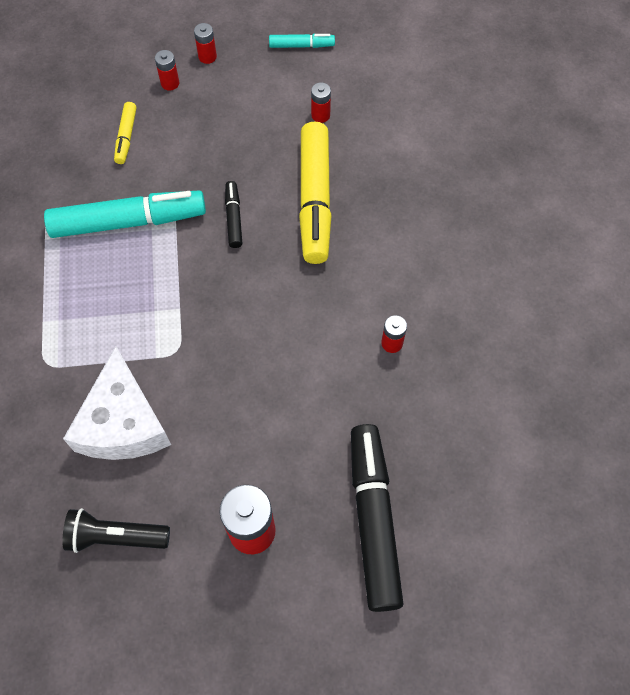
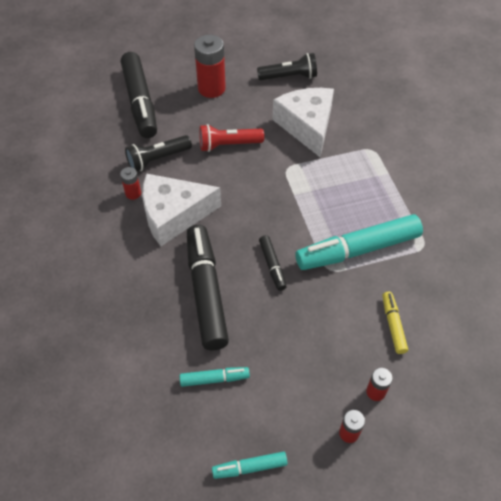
camera: 170 degrees right, 10 degrees down
yellow marker [299,121,332,264] -> black marker [187,225,229,350]
red battery [311,82,331,123] -> turquoise marker [180,367,250,387]
none -> black flashlight [125,135,192,171]
none -> white cheese [142,173,221,246]
none -> red flashlight [199,124,264,152]

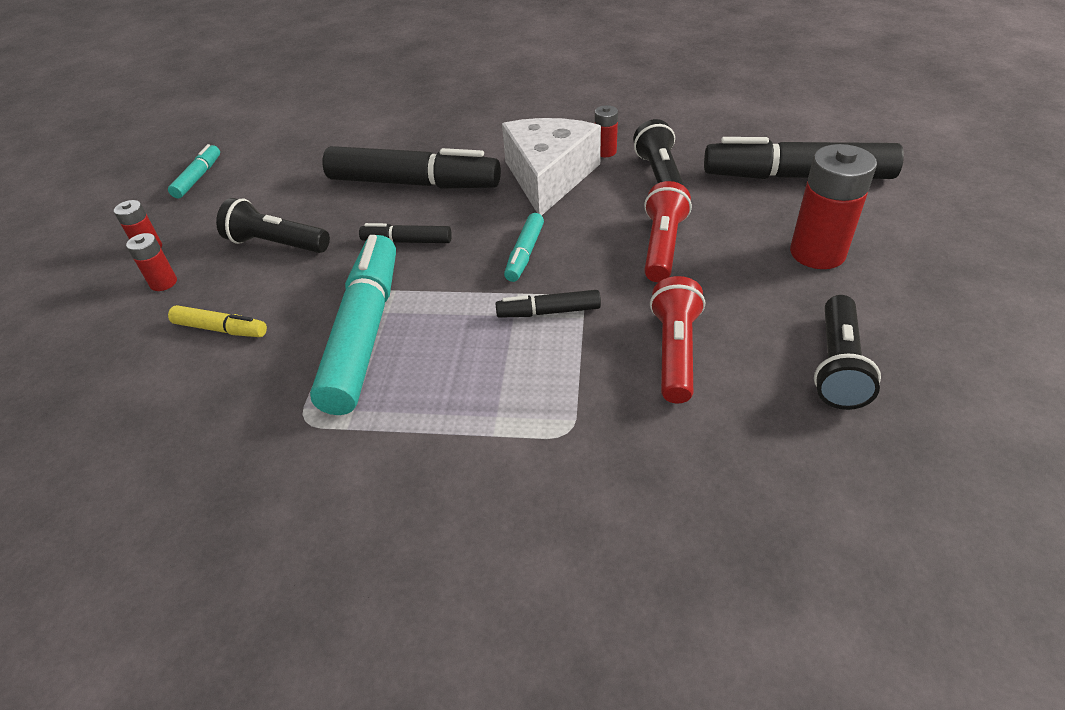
camera: 115 degrees right, 10 degrees down
turquoise marker [180,367,250,387] -> turquoise marker moved to [504,213,544,282]
white cheese [272,88,334,157] -> red flashlight [650,276,705,403]
none -> black flashlight [216,198,330,253]
none -> black marker [496,290,601,318]

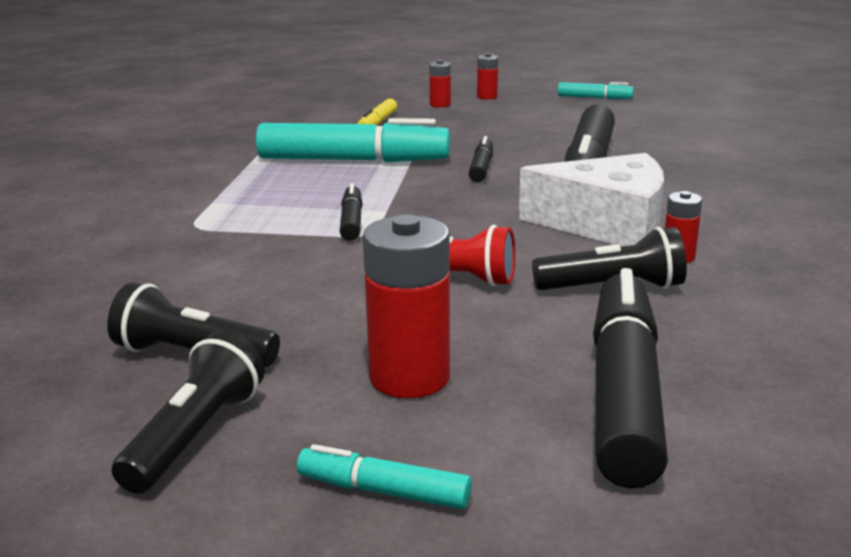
camera: 90 degrees right, 20 degrees down
black flashlight [216,198,330,253] -> black flashlight moved to [112,331,265,494]
turquoise marker [504,213,544,282] -> turquoise marker moved to [297,444,472,509]
red flashlight [650,276,705,403] -> none

